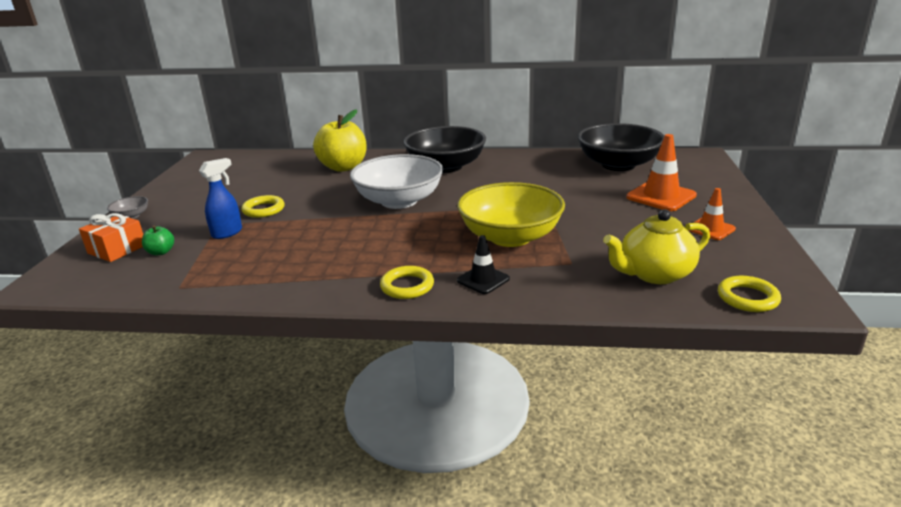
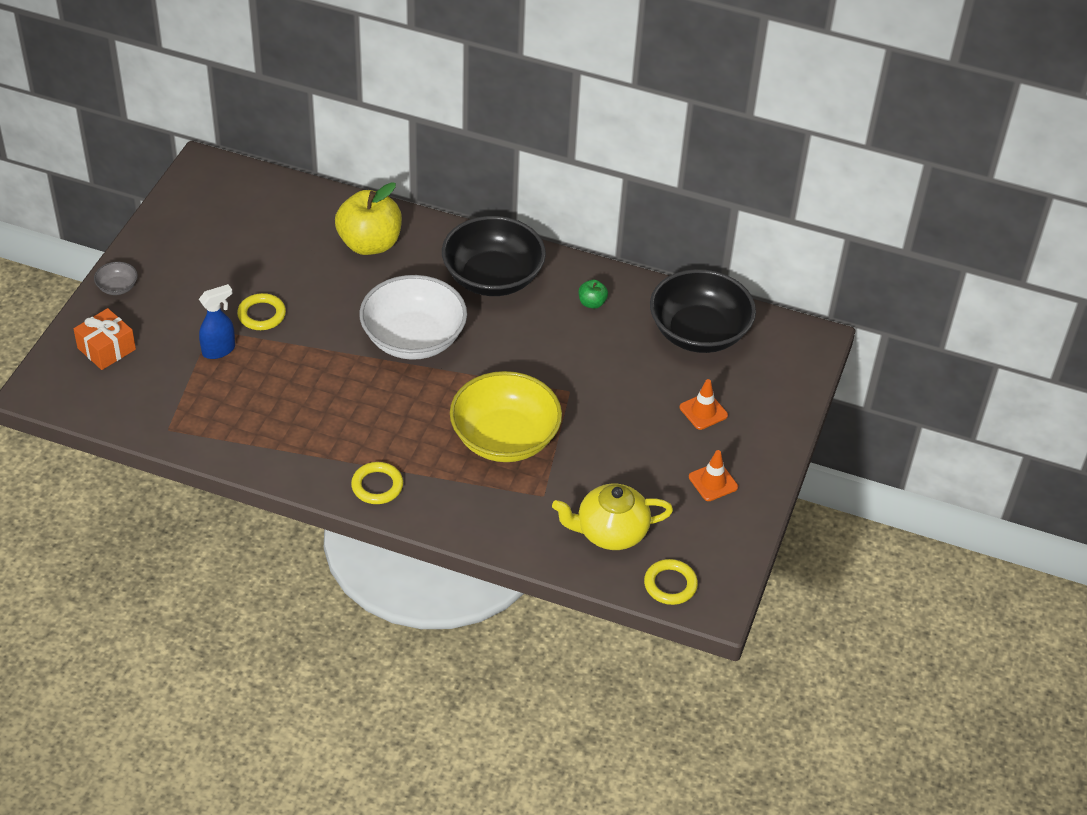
camera: 10 degrees right, 20 degrees up
green apple [142,226,174,255] -> green apple moved to [579,280,608,309]
black traffic cone [457,235,510,294] -> none
orange traffic cone [626,134,697,211] -> orange traffic cone [680,379,728,430], size x0.61

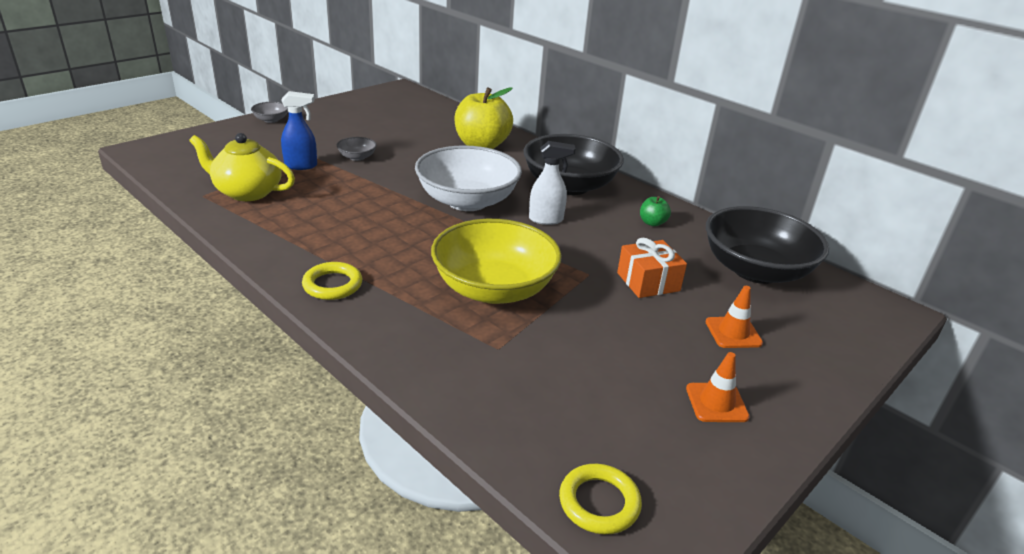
camera: 25 degrees right, 15 degrees down
orange gift [73,308,136,370] -> orange gift moved to [617,238,687,298]
yellow ring [237,293,286,330] -> grey bowl [337,137,377,161]
yellow teapot [552,484,673,550] -> yellow teapot moved to [189,133,295,201]
none -> white spray bottle [529,141,575,225]

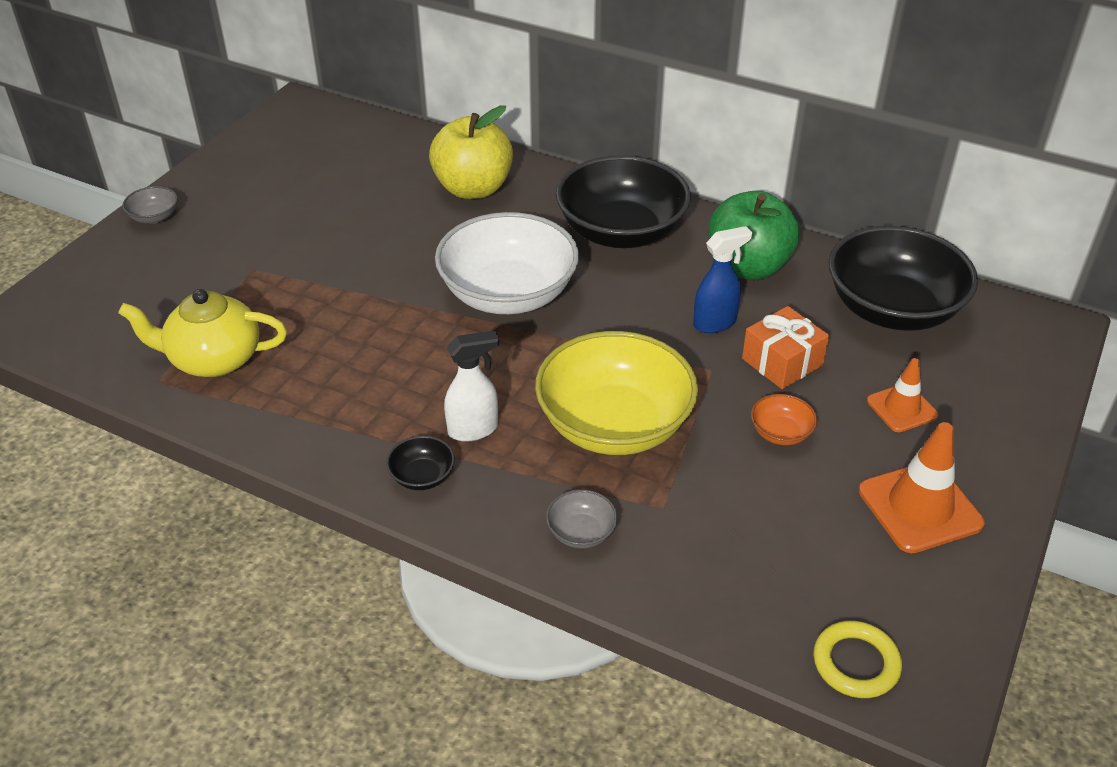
camera: 15 degrees left, 10 degrees up
blue spray bottle [281,91,317,170] -> blue spray bottle moved to [693,226,752,333]
yellow ring [302,262,362,300] -> black bowl [386,436,455,490]
grey bowl [337,137,377,161] -> grey bowl moved to [546,490,617,549]
white spray bottle [529,141,575,225] -> white spray bottle moved to [444,331,499,442]
green apple [640,196,671,226] -> green apple [708,191,800,280], size x2.28
orange traffic cone [686,352,750,422] -> orange traffic cone [859,422,985,553], size x1.63
none -> orange bowl [751,394,817,445]

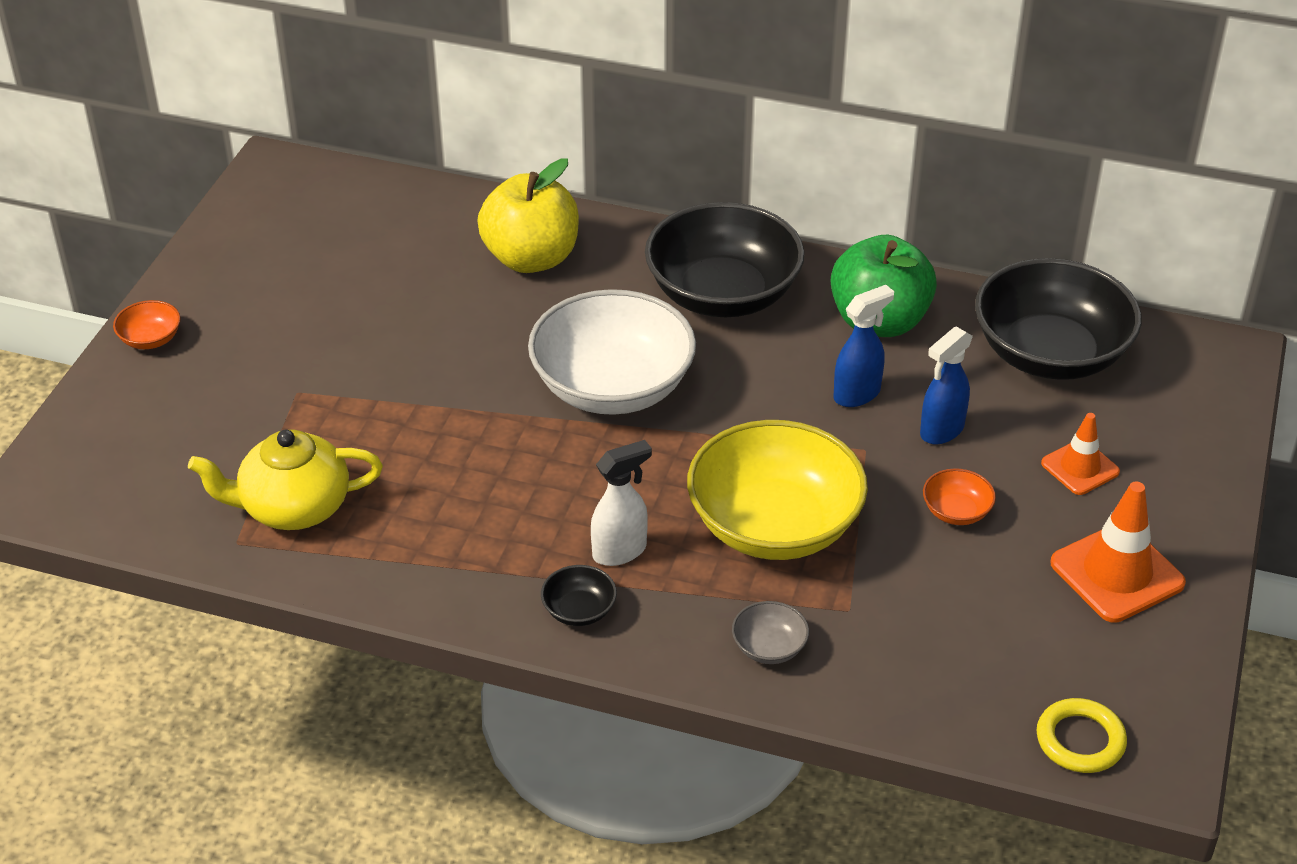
camera: 10 degrees left, 0 degrees up
grey bowl [122,186,178,224] -> orange bowl [113,300,181,349]
orange gift [742,306,829,389] -> blue spray bottle [920,326,973,444]

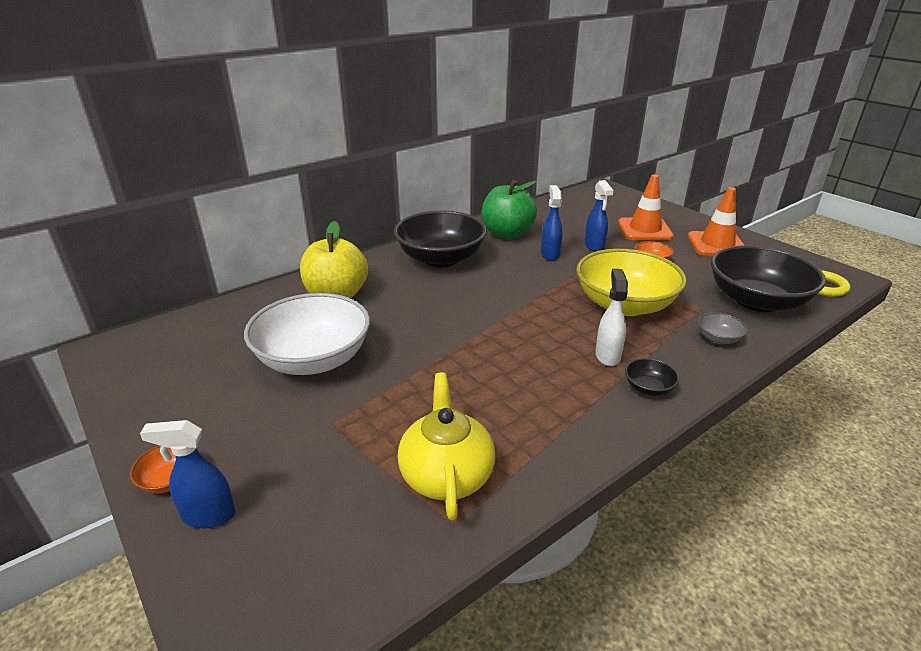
camera: 55 degrees left, 10 degrees down
yellow teapot [188,430,383,530] -> yellow teapot turned 150 degrees clockwise [398,372,495,520]
white bowl [528,289,696,415] -> white bowl moved to [244,293,370,375]
black bowl [975,258,1142,380] -> black bowl moved to [711,245,826,312]
orange traffic cone [1041,413,1120,495] -> orange traffic cone [618,174,674,240], size x1.63
none -> blue spray bottle [140,420,236,528]

